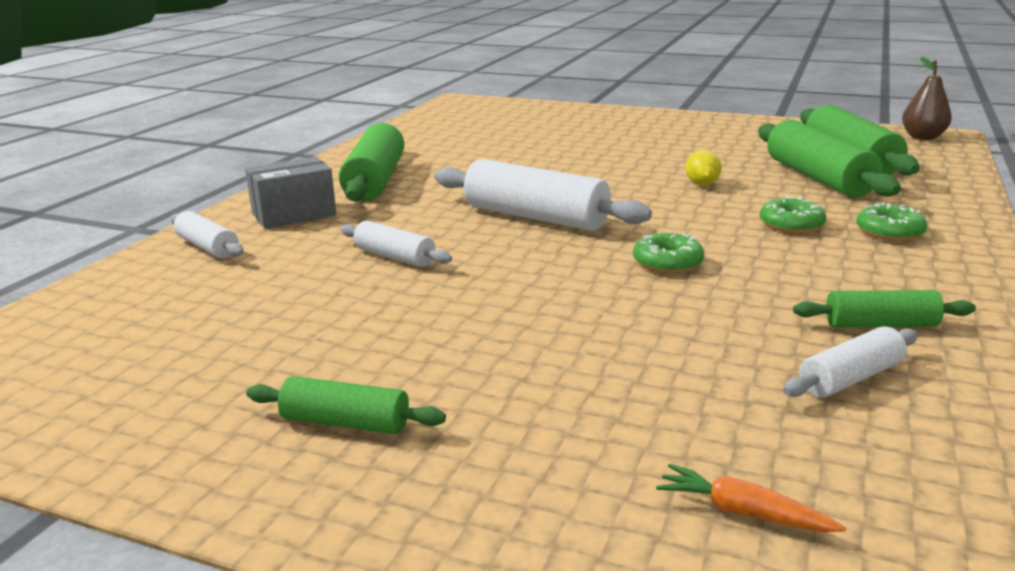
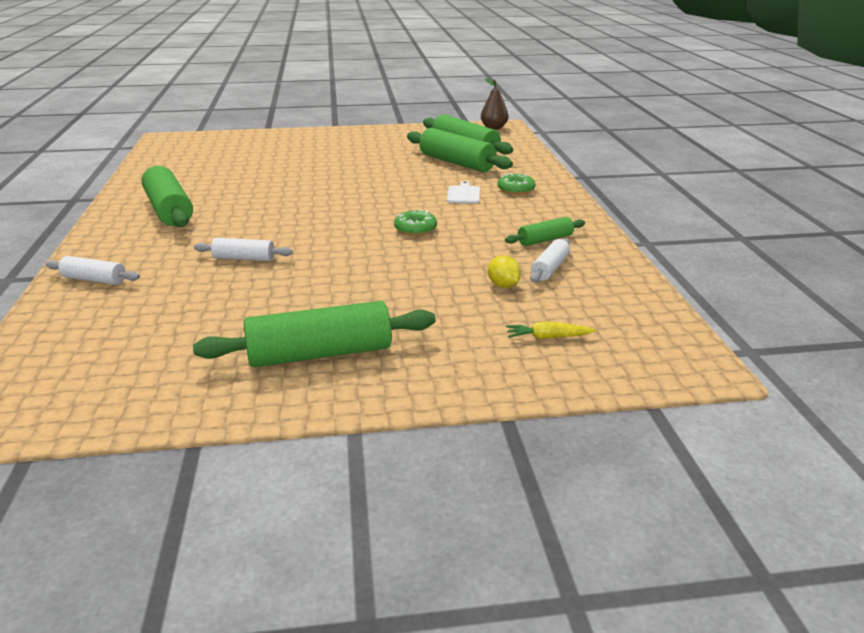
camera: 30 degrees left, 5 degrees up
grey box [245,157,337,229] -> none
green rolling pin [246,376,446,434] -> green rolling pin [193,301,436,367], size x1.86
white rolling pin [434,159,652,231] -> none
orange carrot [656,464,846,532] -> yellow carrot [506,322,596,339]
yellow lemon [686,150,722,186] -> yellow lemon moved to [488,255,521,288]
green donut [760,196,827,233] -> white cutting board [447,181,480,204]

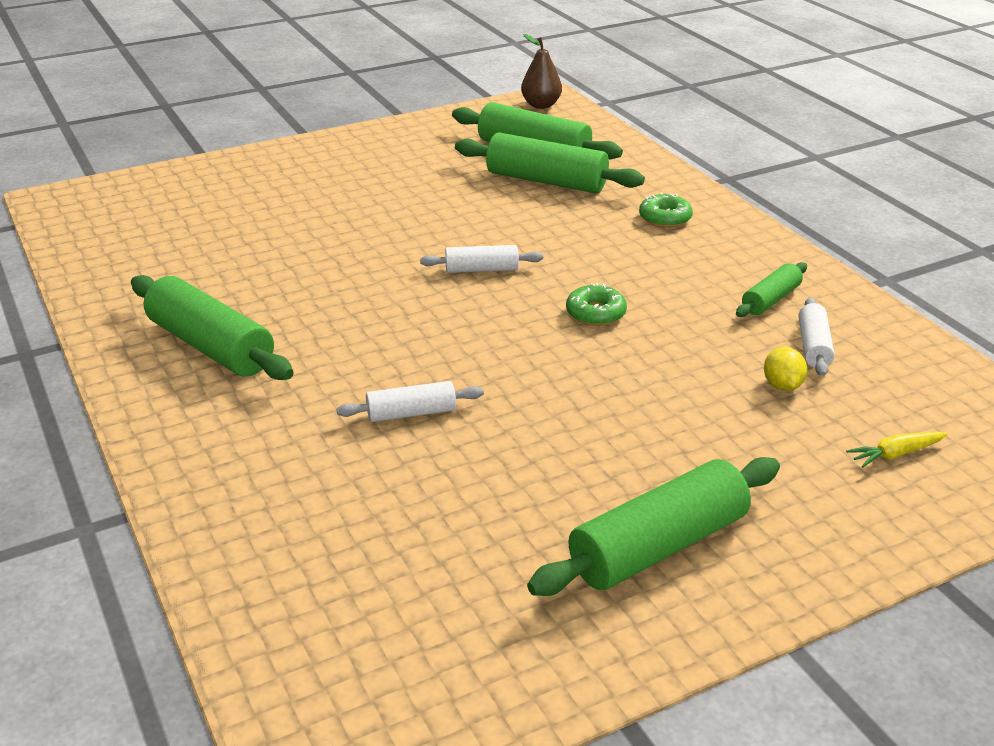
camera: 20 degrees left, 5 degrees up
white rolling pin [46,256,140,285] -> white rolling pin moved to [420,245,543,273]
white cutting board [447,181,480,204] -> none
yellow lemon [488,255,521,288] -> yellow lemon turned 45 degrees clockwise [764,347,807,391]

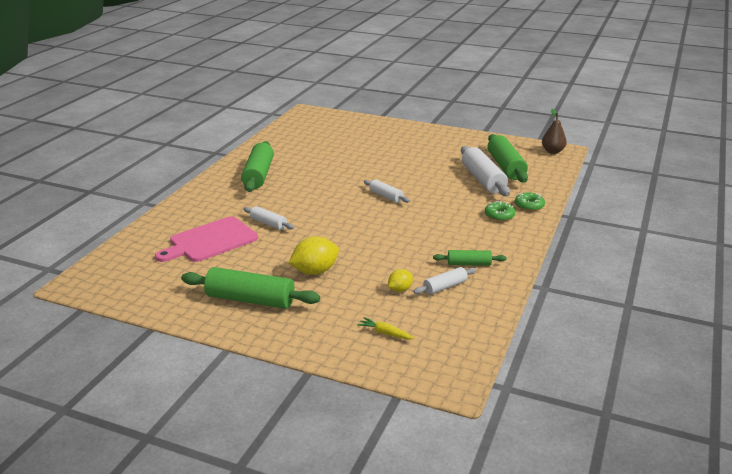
camera: 50 degrees right, 5 degrees down
green rolling pin [455,133,645,193] -> white rolling pin [461,146,510,196]
green donut [566,283,627,326] -> green donut moved to [515,192,545,211]
none -> pink cutting board [155,216,258,262]
none -> yellow lemon [289,236,339,275]

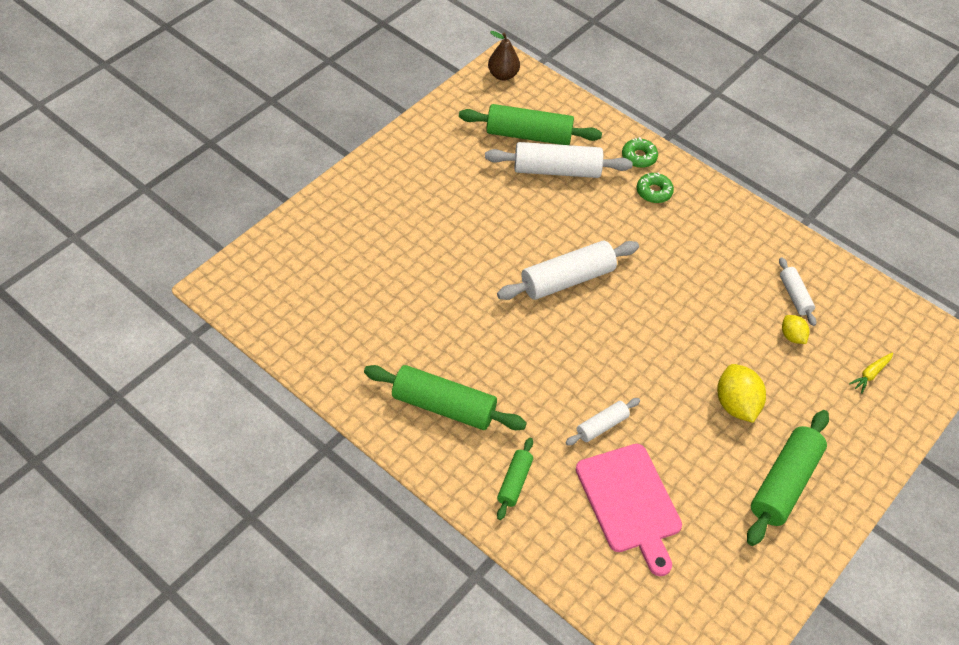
camera: 75 degrees left, 25 degrees up
white rolling pin [364,179,410,203] -> white rolling pin [497,241,639,300], size x1.86
green rolling pin [433,250,507,266] -> green rolling pin moved to [497,438,533,520]

